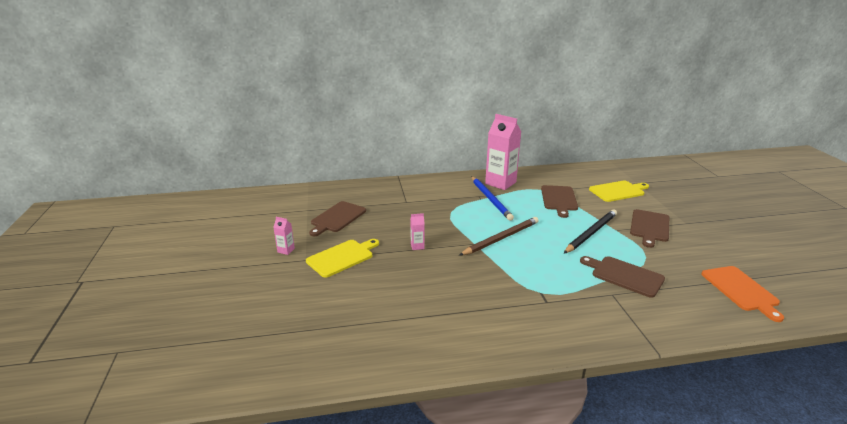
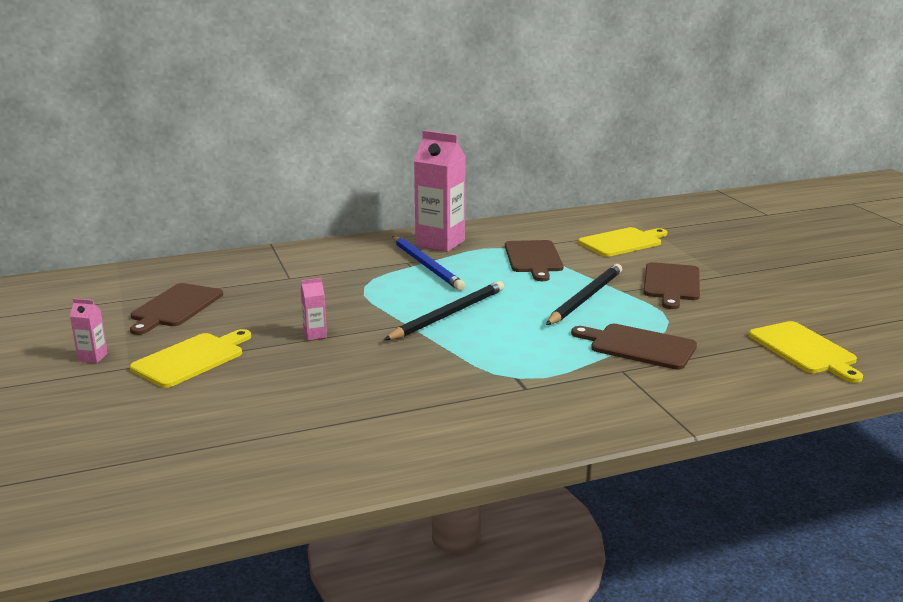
camera: 10 degrees left, 5 degrees down
brown pencil [459,217,539,256] -> black pencil [384,281,504,340]
orange cutting board [701,266,784,322] -> yellow cutting board [749,321,863,383]

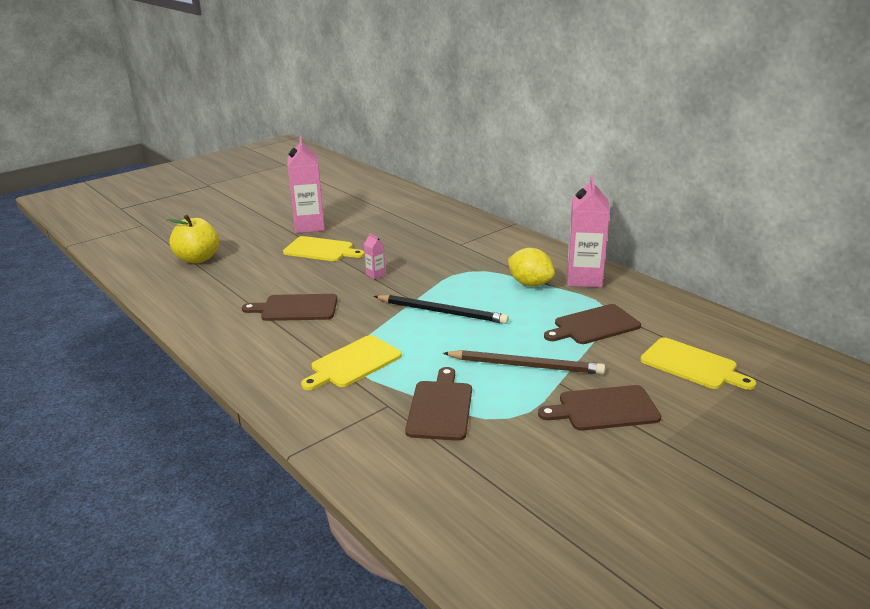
camera: 70 degrees right, 5 degrees up
pink carton [70,298,108,363] -> pink carton [287,136,325,233], size x2.31
brown cutting board [130,283,223,335] -> brown cutting board moved to [242,294,337,321]
blue pencil [392,236,465,291] -> yellow lemon [508,248,555,287]
black pencil [546,264,622,325] -> brown pencil [443,350,605,374]
yellow cutting board [749,321,863,383] -> yellow cutting board moved to [301,335,402,390]
none -> yellow apple [167,215,219,263]

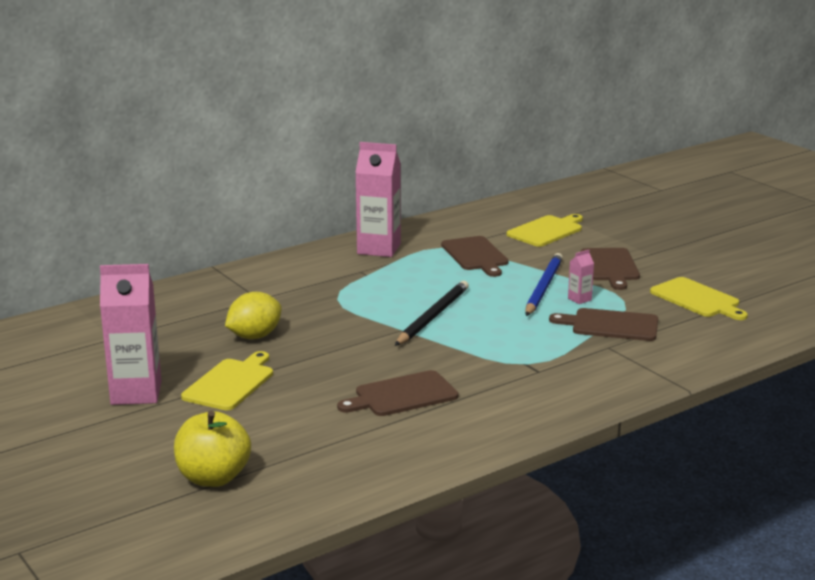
camera: 85 degrees left, 5 degrees down
brown cutting board [242,294,337,321] -> brown cutting board turned 60 degrees clockwise [337,370,458,416]
yellow cutting board [301,335,402,390] -> yellow cutting board moved to [650,277,748,320]
pink carton [364,233,386,279] -> pink carton moved to [568,250,594,304]
brown pencil [443,350,605,374] -> blue pencil [525,253,563,316]
yellow lemon [508,248,555,287] -> yellow lemon moved to [225,292,282,339]

